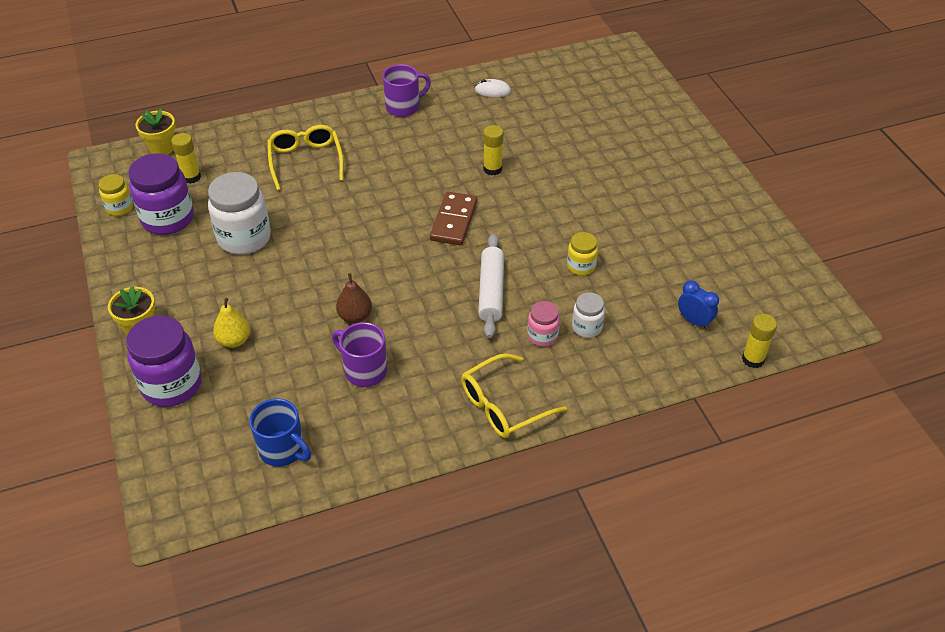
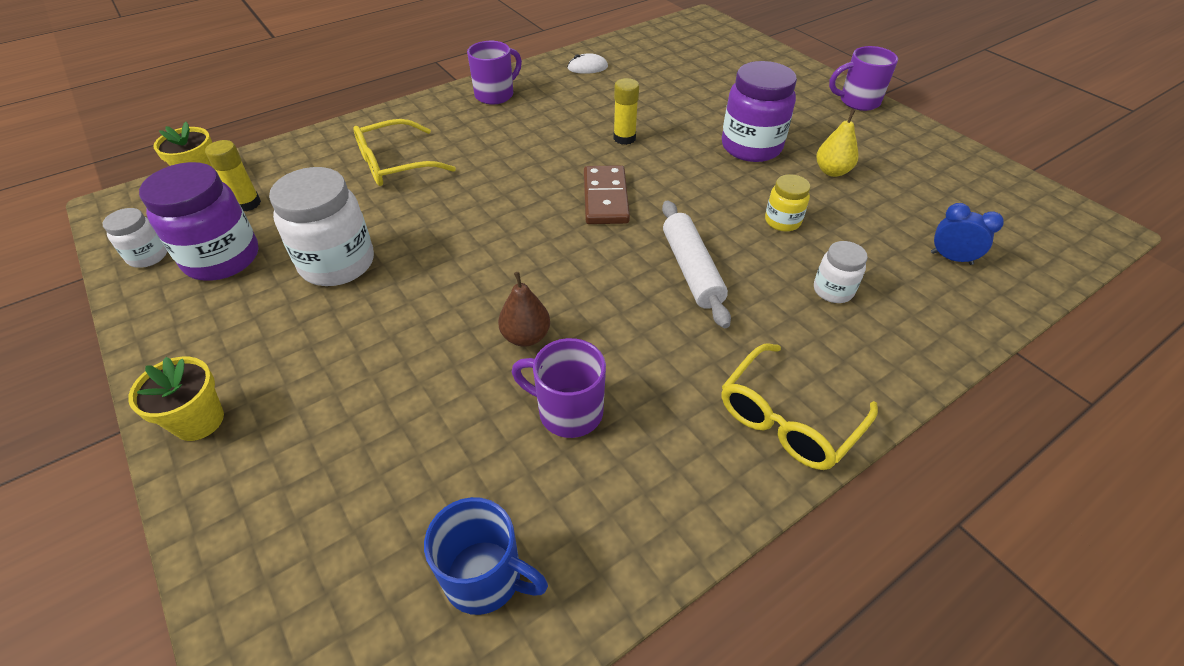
camera: 15 degrees left, 0 degrees up
yellow jar [99,174,133,216] -> white jar [103,208,167,268]
purple jar [126,315,202,407] -> purple jar moved to [722,61,797,162]
yellow pear [213,298,250,348] -> yellow pear moved to [816,109,858,177]
yellow glasses [267,125,344,190] -> yellow glasses turned 90 degrees counterclockwise [353,119,456,186]
pink jar [527,301,560,347] -> none
yellow glue stick [742,314,777,368] -> none
none -> purple mug [829,46,898,111]

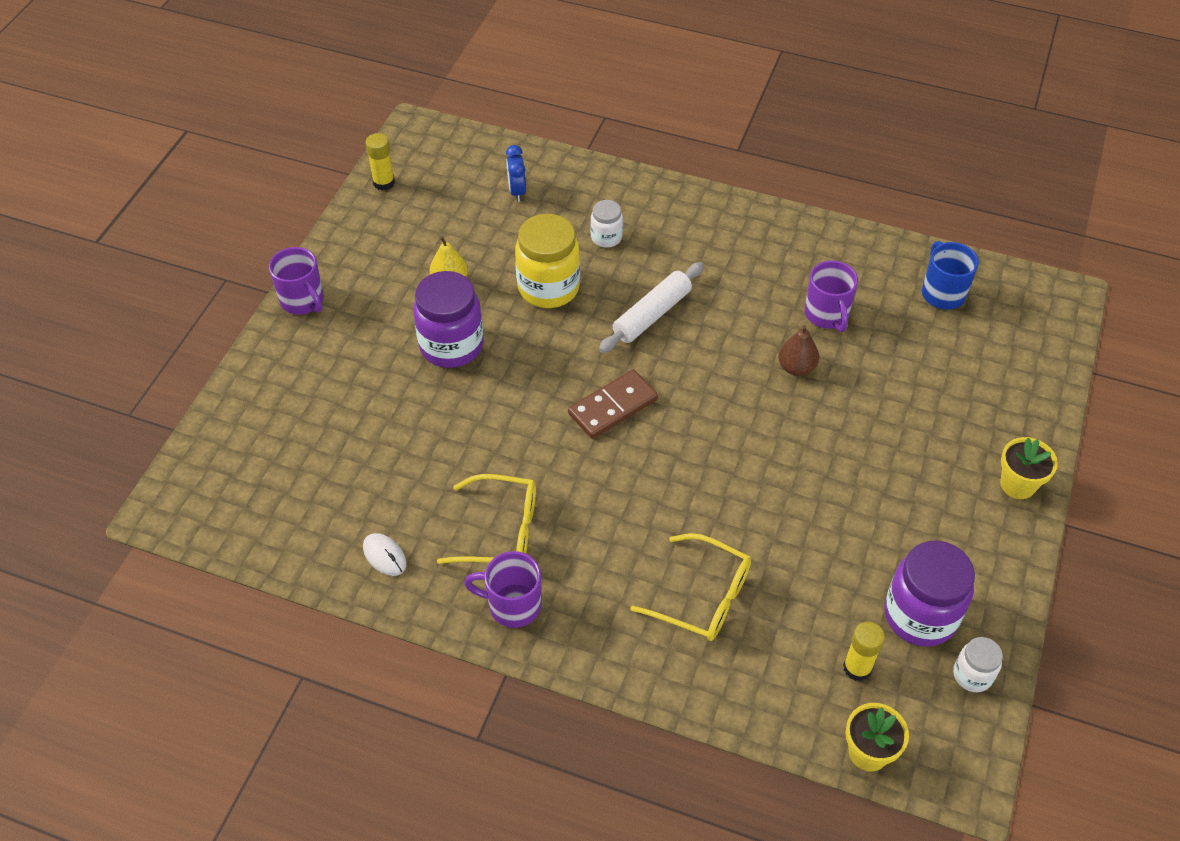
camera: 125 degrees left, 5 degrees up
white jar [269,167,374,286] -> none
yellow glue stick [613,78,639,145] -> yellow glue stick moved to [365,133,395,191]
yellow glasses [722,344,878,470] -> yellow glasses moved to [437,474,536,564]
yellow jar [765,174,810,232] -> yellow jar [515,214,580,308], size x1.91

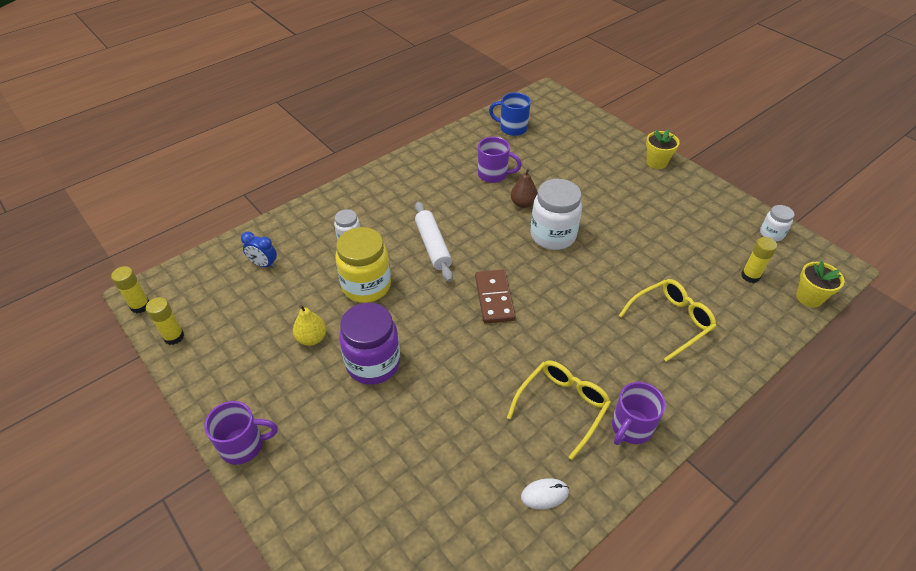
camera: 60 degrees left, 5 degrees down
purple jar [885,541,975,647] -> none
none -> yellow glue stick [111,266,149,313]
none -> white jar [530,179,582,250]

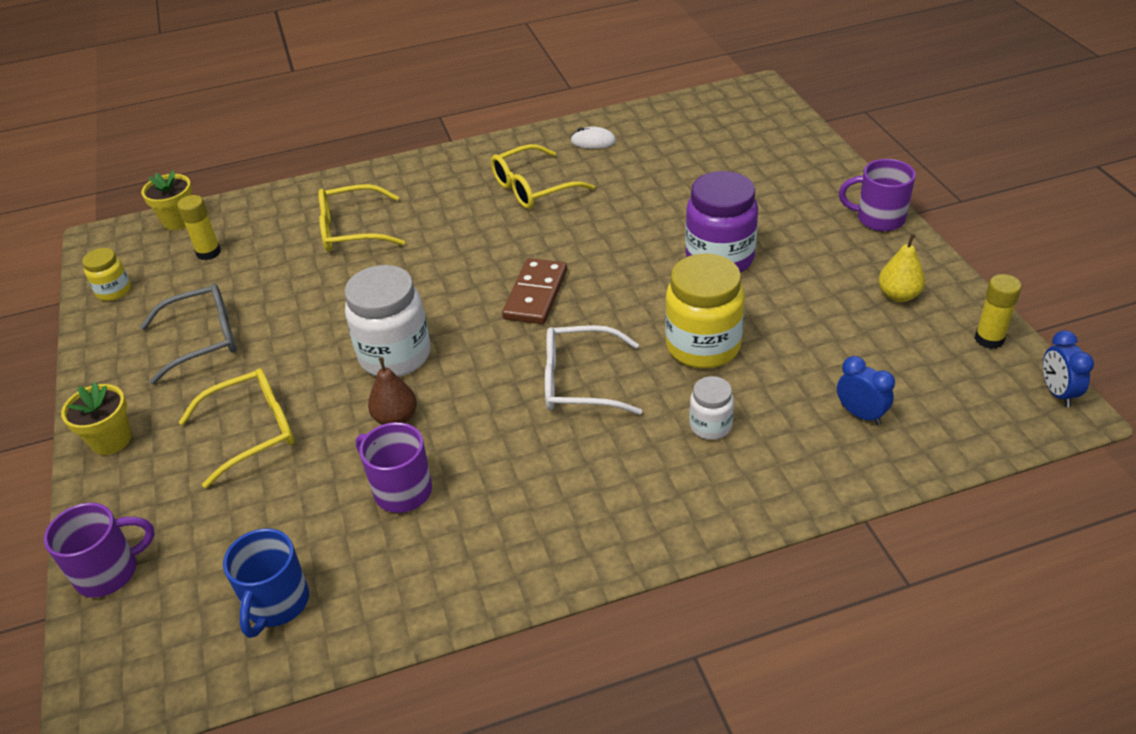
camera: 155 degrees left, 5 degrees down
yellow glue stick [111,266,149,313] -> blue clock [1043,331,1094,407]
yellow pear [293,305,326,346] -> yellow pear moved to [879,234,925,302]
white rolling pin [415,202,453,282] -> white glasses [545,325,642,415]
blue mug [489,92,531,136] -> blue mug turned 60 degrees clockwise [223,528,309,638]
purple mug [612,382,666,445] -> purple mug moved to [44,503,155,598]
white jar [760,205,794,241] -> yellow jar [82,248,131,301]
none -> grey glasses [140,283,237,384]
none -> yellow glasses [179,369,294,488]

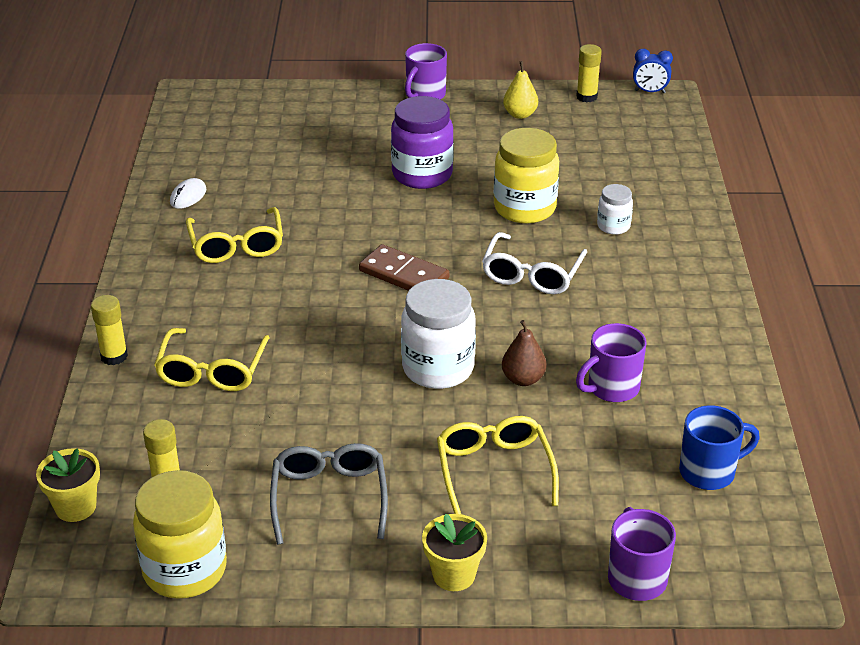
camera: 75 degrees left, 5 degrees down
yellow jar [82,248,131,301] -> yellow jar [133,470,227,599], size x1.91
blue mug [223,528,309,638] -> blue mug turned 45 degrees counterclockwise [679,405,760,490]
blue clock [837,356,895,425] -> none
none -> yellow glue stick [91,295,128,365]

